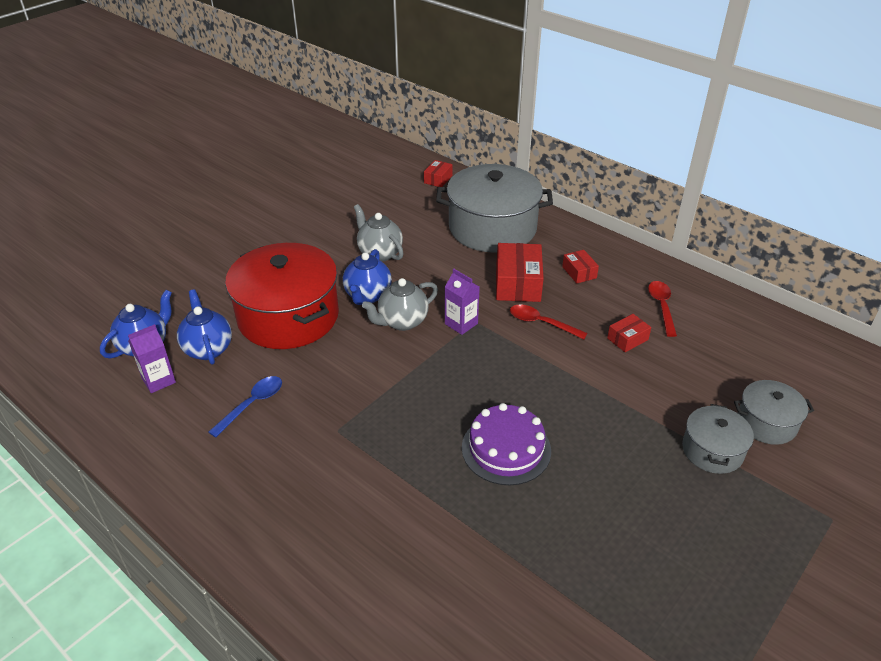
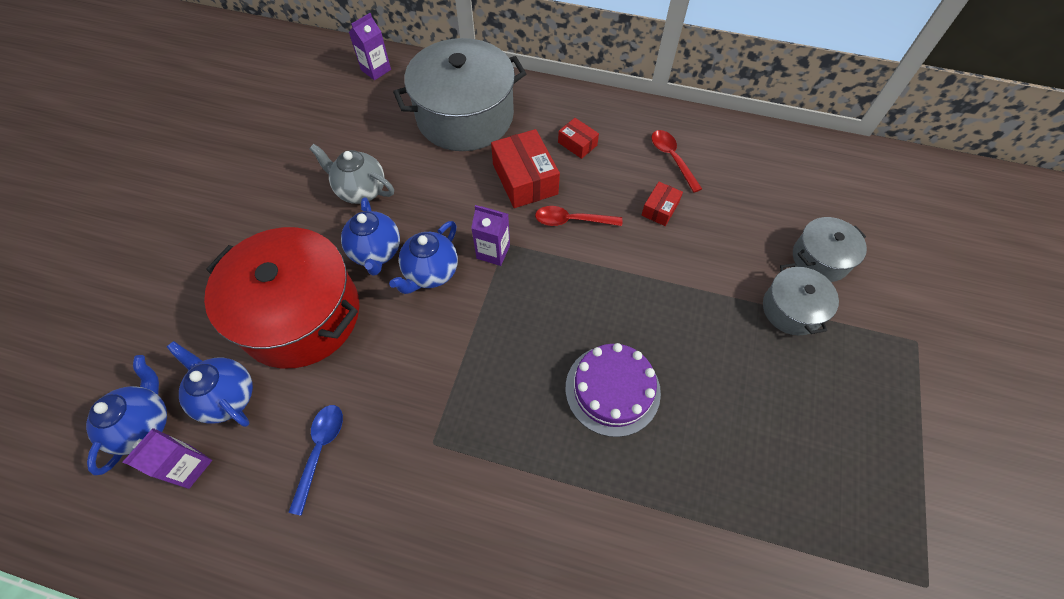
camera: 25 degrees left, 20 degrees up
grey teapot [362,278,438,331] -> blue teapot [389,221,458,294]
red box [424,160,453,187] -> purple carton [349,13,391,80]

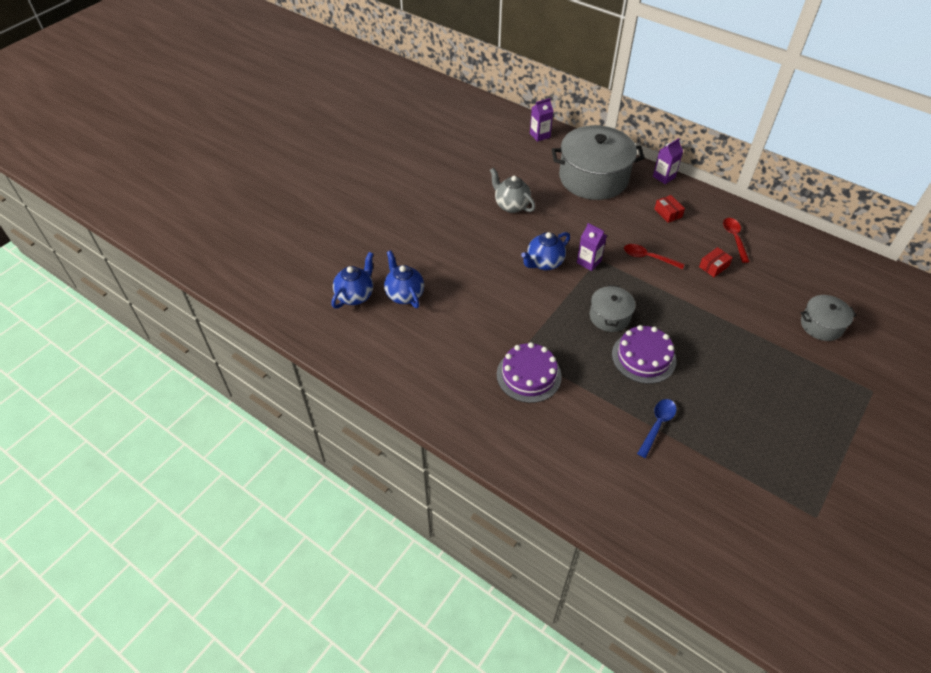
camera: 20 degrees right, 10 degrees down
purple carton [123,428,212,489] -> purple carton moved to [653,138,683,184]
red pot [204,227,359,368] -> none
blue spoon [288,405,343,516] -> blue spoon moved to [637,399,676,458]
blue teapot [341,197,400,276] -> none
red box [491,129,560,208] -> none
grey pot [763,263,839,335] -> grey pot moved to [590,285,635,332]
none -> purple cake [497,342,562,403]

